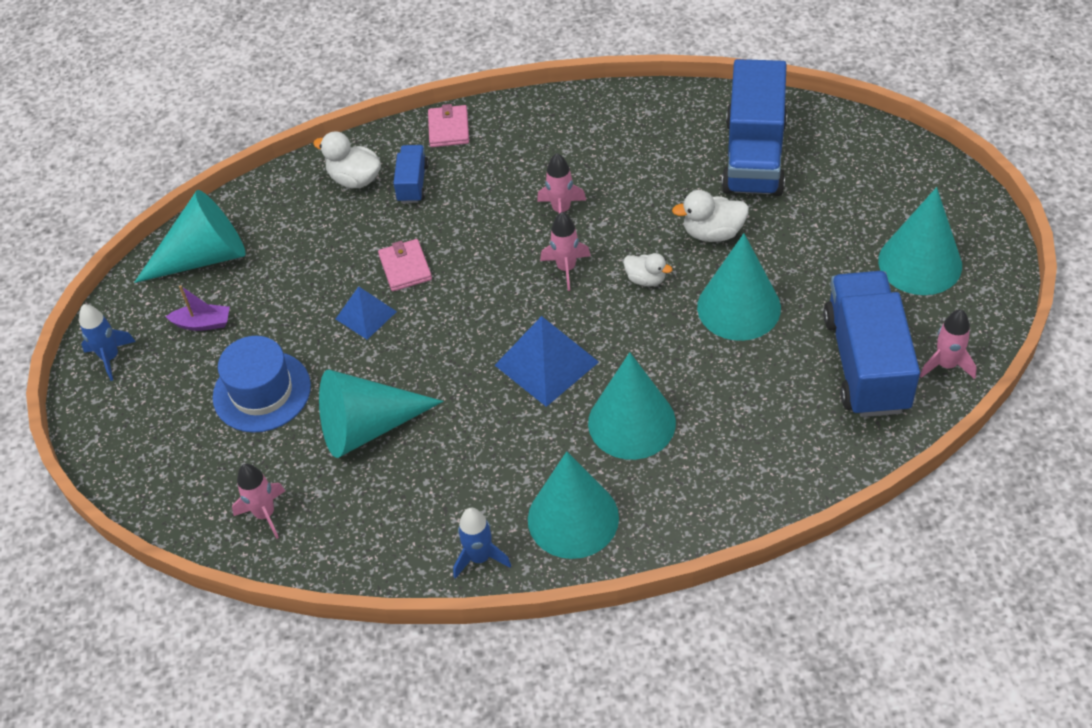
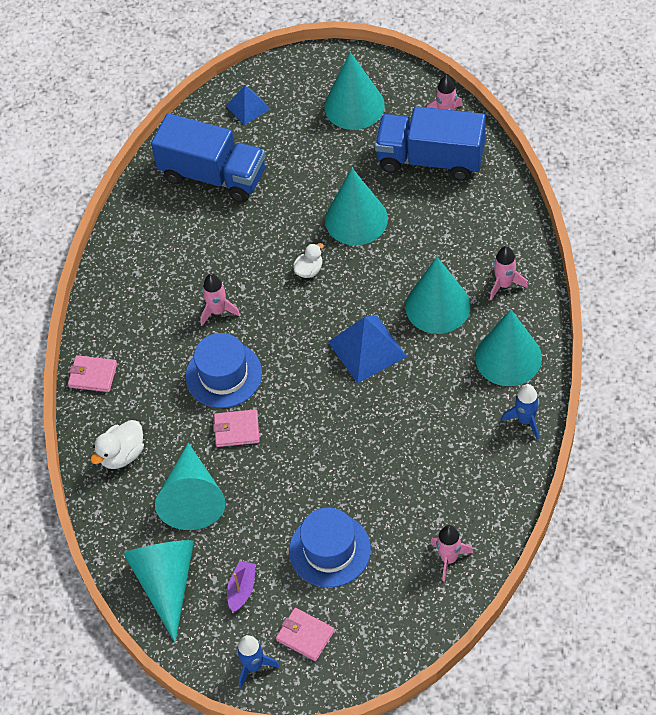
camera: 75 degrees left, 5 degrees up
turquoise cone [319,370,443,458] -> turquoise cone moved to [155,443,225,530]
blue pyramid [336,286,397,340] -> blue pyramid moved to [226,86,270,125]
blue truck [393,145,429,203] -> none
pink rocket [540,212,591,291] -> pink rocket moved to [490,246,528,301]
white duck [672,190,749,242] -> none
none -> blue hat [186,333,262,408]
none -> pink wallet [276,608,335,661]

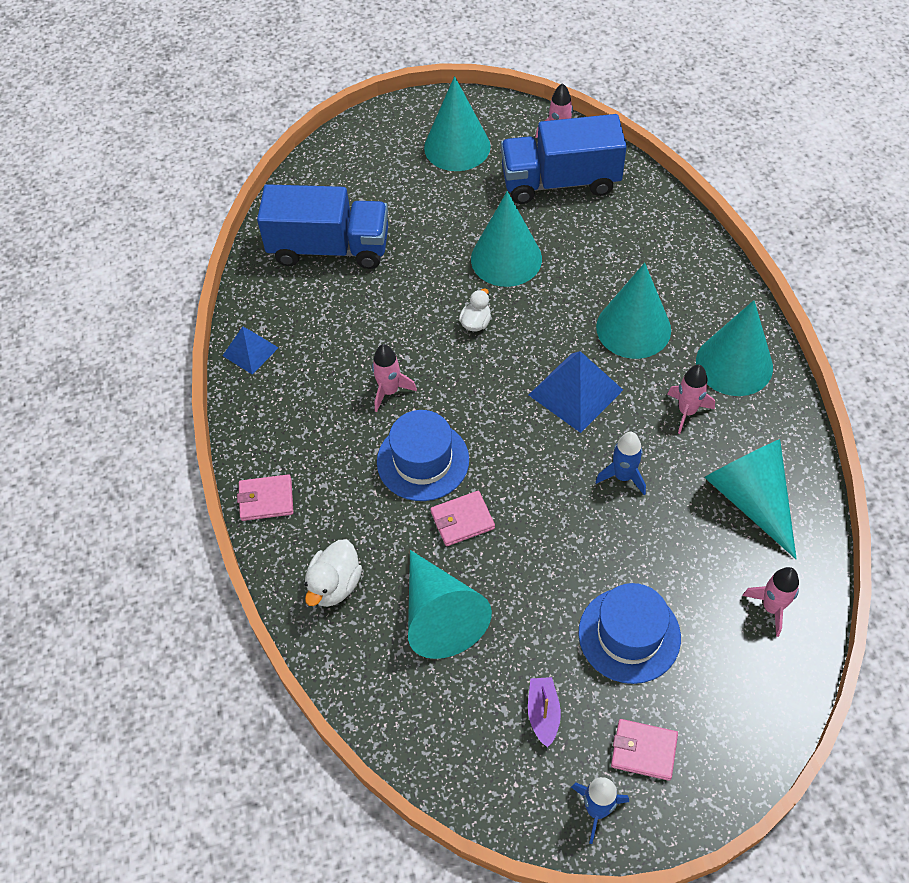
camera: 20 degrees left, 0 degrees up
turquoise cone [124,540,194,643] -> turquoise cone moved to [704,439,797,559]
blue pyramid [226,86,270,125] -> blue pyramid moved to [222,327,278,374]
pink rocket [490,246,528,301] -> pink rocket moved to [668,365,715,434]
blue rocket [501,384,540,440] -> blue rocket moved to [595,432,646,495]

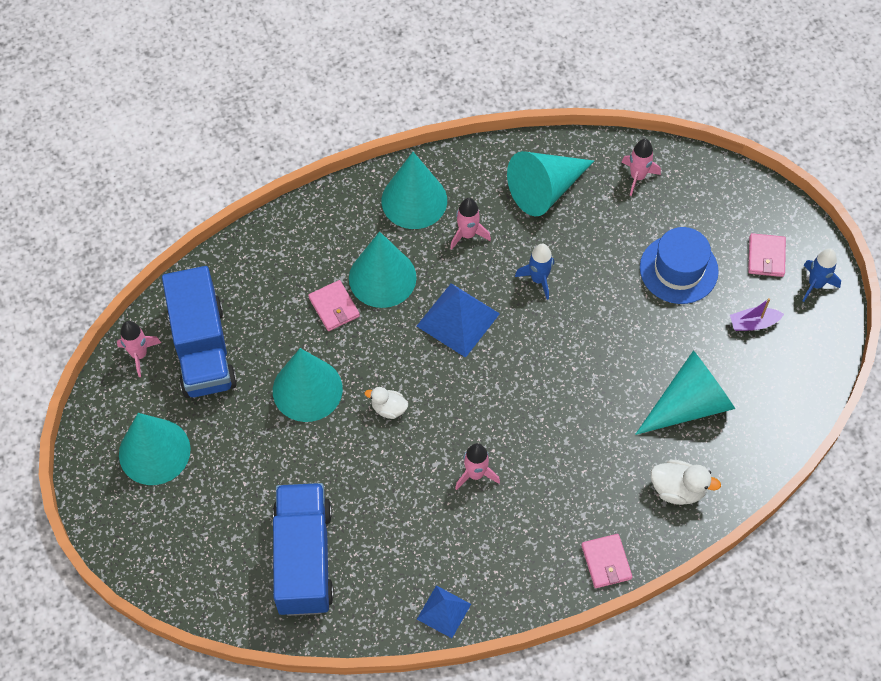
camera: 100 degrees left, 5 degrees up
blue hat [377,410,469,501] -> none
pink wallet [431,491,495,546] -> pink wallet moved to [308,280,360,331]

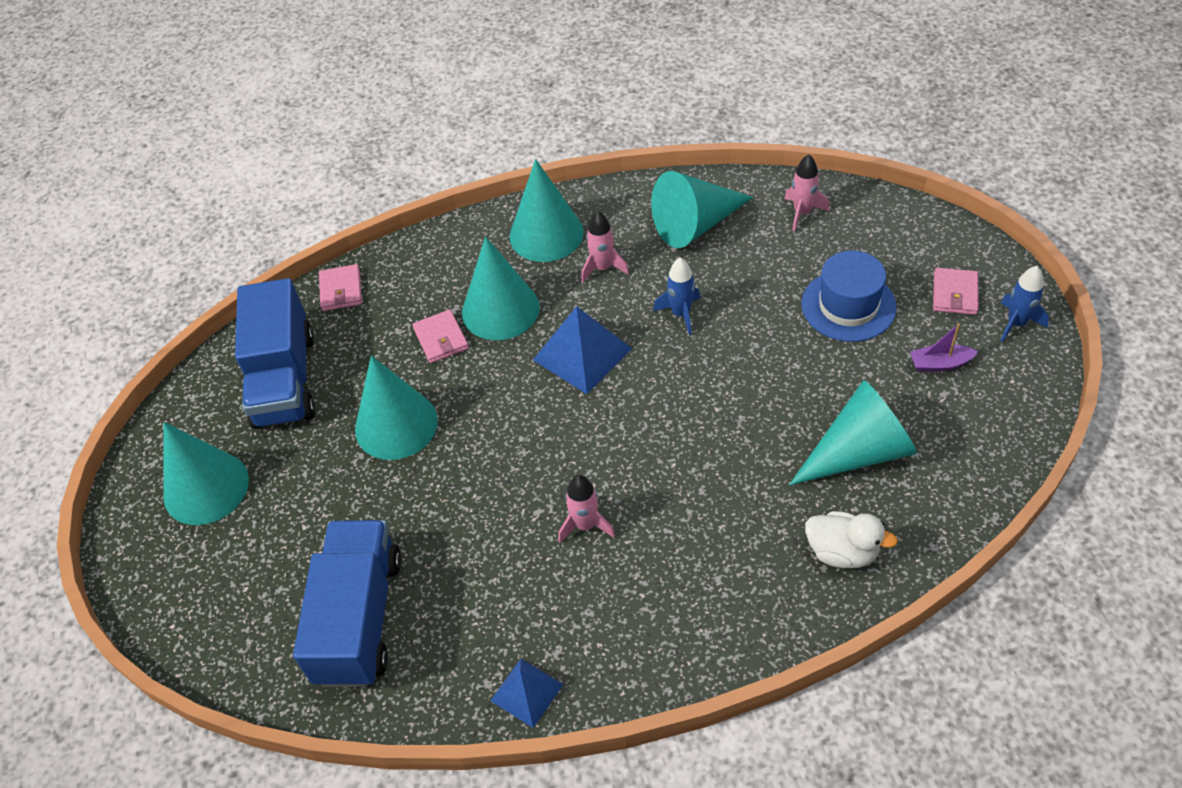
camera: 10 degrees right, 10 degrees down
pink rocket [117,321,161,377] -> none
white duck [365,387,408,419] -> none
pink wallet [581,534,632,588] -> pink wallet moved to [319,264,362,311]

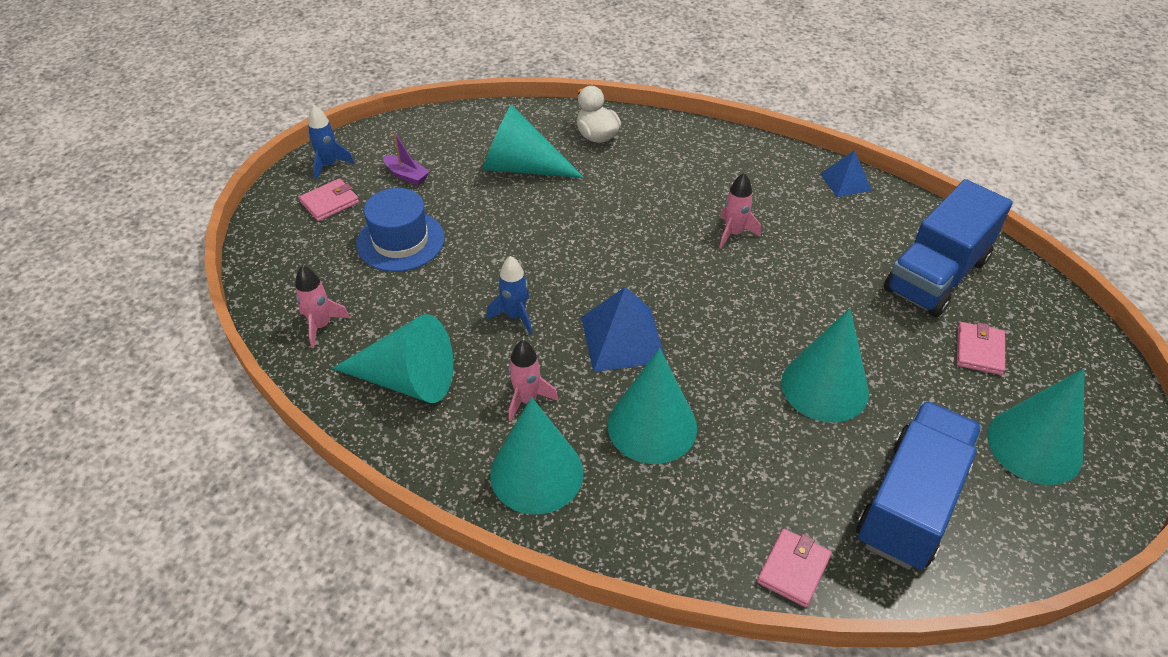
camera: 145 degrees left, 5 degrees down
pink wallet [412,309,469,363] -> pink wallet moved to [956,322,1005,375]

